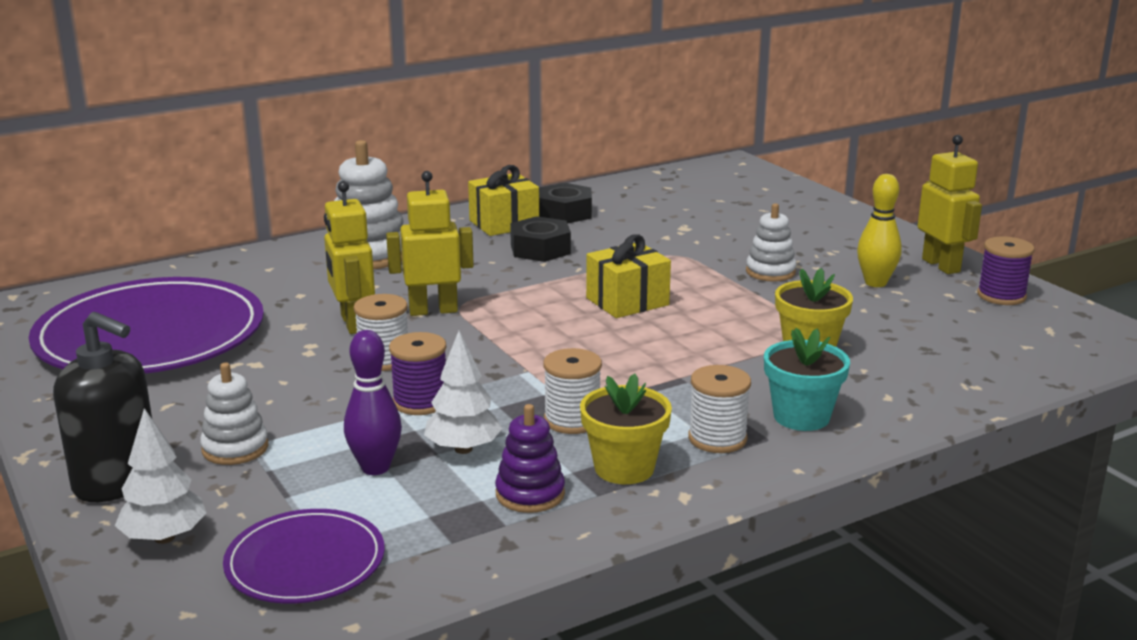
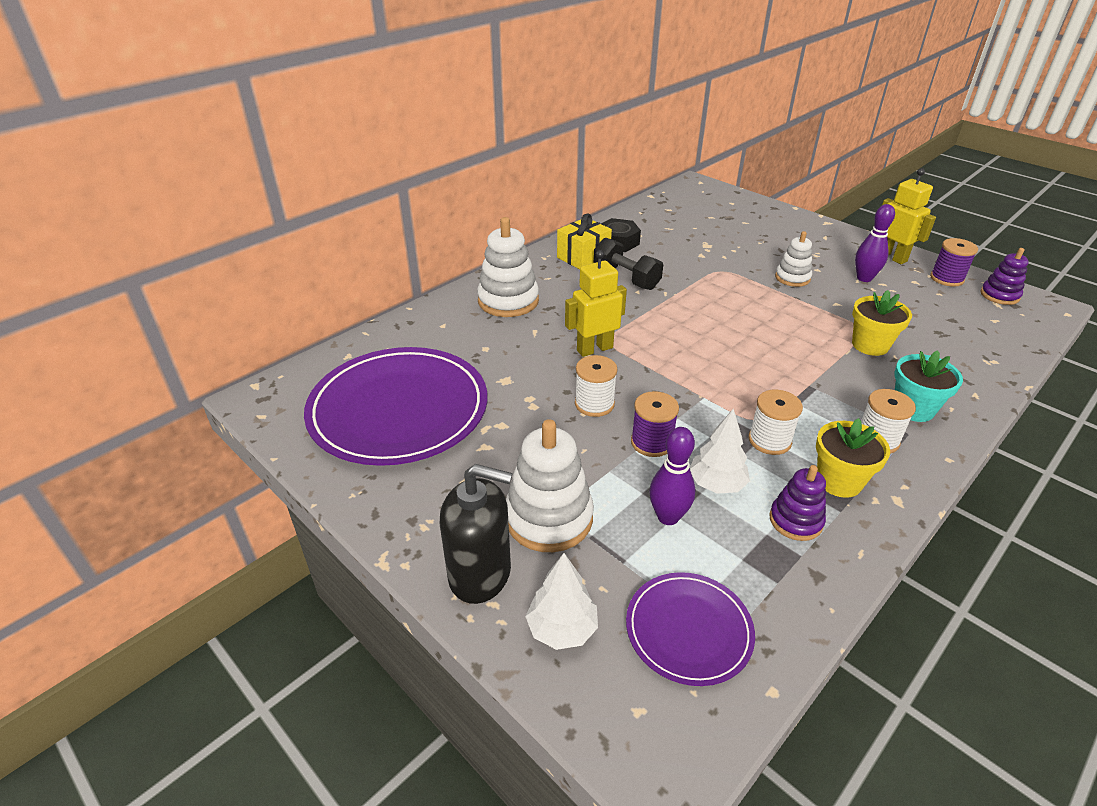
camera: 15 degrees left, 15 degrees up
white stacking toy [200,362,268,465] -> white stacking toy [506,419,594,552], size x1.69
yellow robot [324,181,375,334] -> none
black nut [510,216,571,262] -> black dumbbell [594,237,663,290]
yellow gift [586,234,671,318] -> none
yellow bowling pin [857,174,902,287] -> purple bowling pin [855,204,895,282]
none -> purple stacking toy [980,248,1029,305]

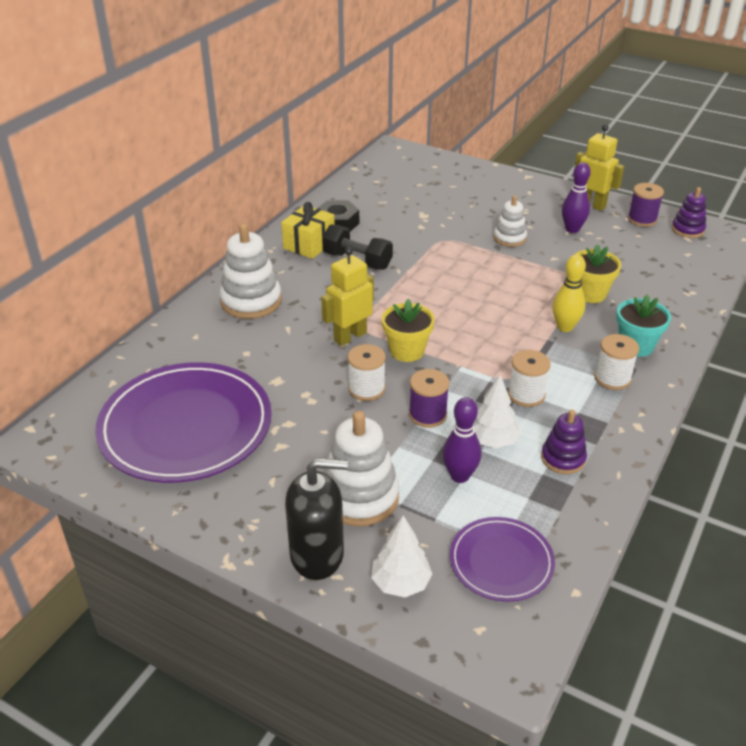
camera: 15 degrees left, 0 degrees up
yellow flower pot [816,418,890,498] -> yellow flower pot moved to [382,299,435,362]
none -> yellow bowling pin [553,254,586,332]

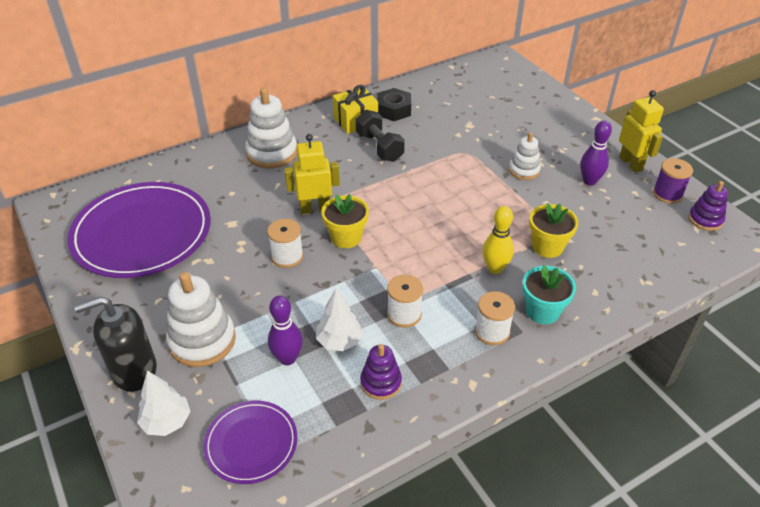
camera: 30 degrees right, 5 degrees up
black soap dispenser [285,458,348,580] -> black soap dispenser turned 135 degrees clockwise [74,297,157,392]
purple spool [409,369,449,428] -> none

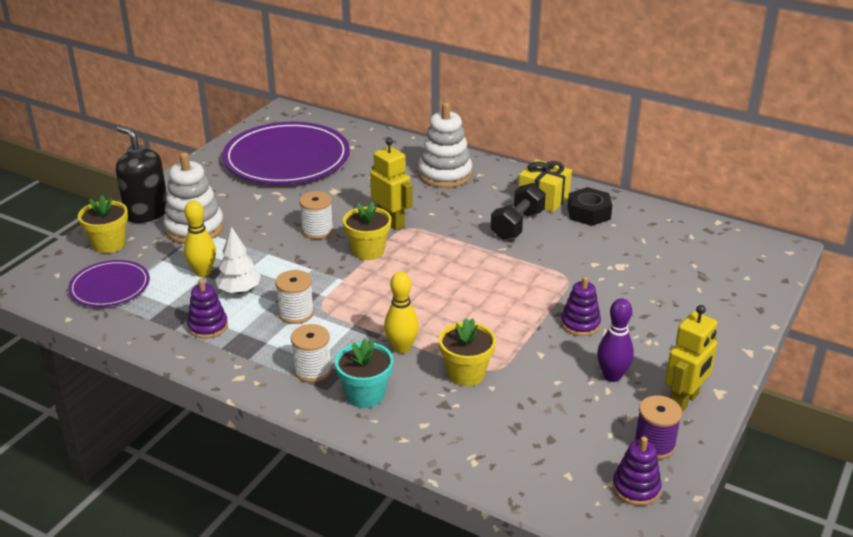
camera: 60 degrees right, 10 degrees down
white tree [137,371,191,436] -> yellow flower pot [78,195,128,253]
purple bowling pin [268,295,303,365] -> yellow bowling pin [184,200,216,277]
white stacking toy [509,132,541,180] -> purple stacking toy [561,277,601,336]

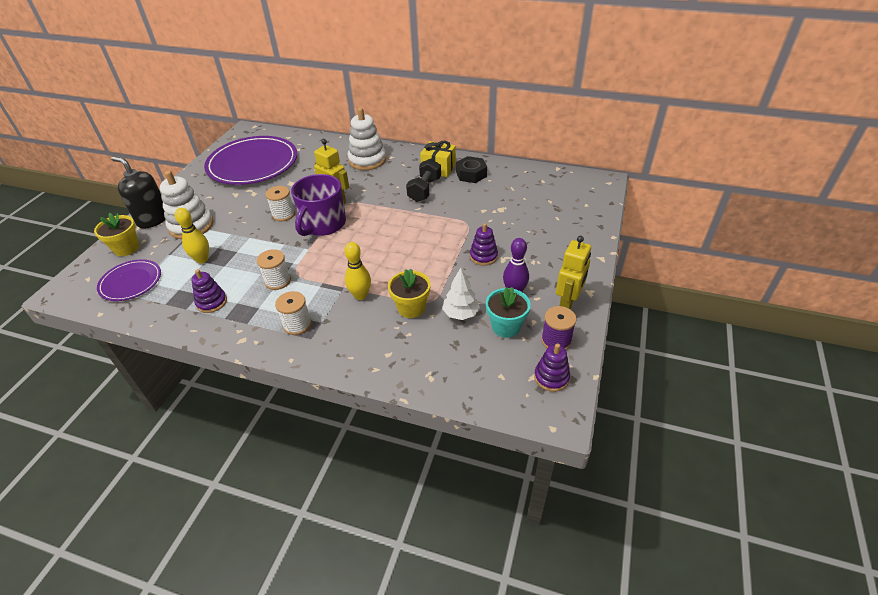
camera: 10 degrees left, 10 degrees up
white tree [215,227,261,294] -> white tree moved to [442,268,480,320]
turquoise flower pot [335,339,394,408] -> turquoise flower pot moved to [486,287,530,338]
yellow flower pot [343,202,392,260] -> purple mug [291,174,346,236]

